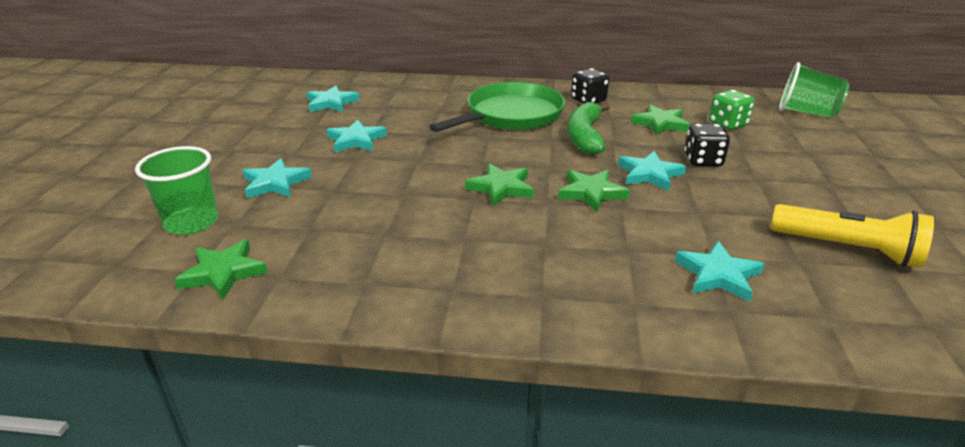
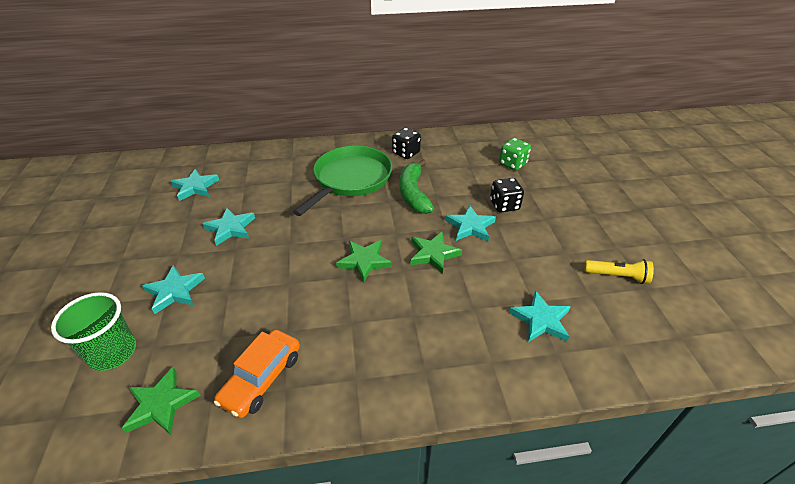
camera: 15 degrees left, 10 degrees up
green star [631,105,690,135] -> none
yellow flashlight [771,204,934,268] -> yellow flashlight [584,259,654,284], size x0.64
green cup [779,62,849,118] -> none
none -> orange car [214,329,300,418]

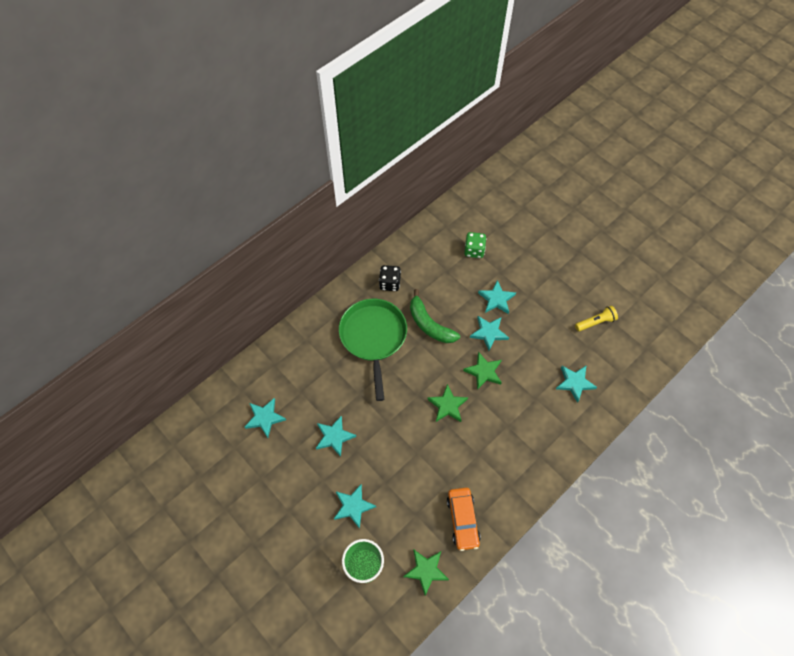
camera: 35 degrees left, 20 degrees up
black dice [490,178,524,213] -> turquoise star [478,280,516,314]

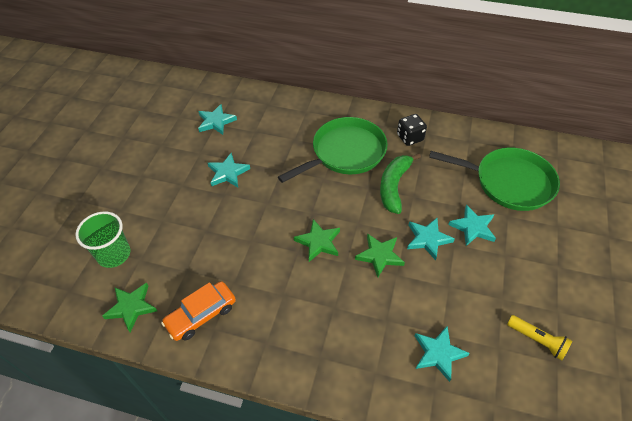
camera: 60 degrees right, 10 degrees down
turquoise star [334,484,376,529] -> none
green dice [464,232,486,258] -> green pan [429,147,560,211]

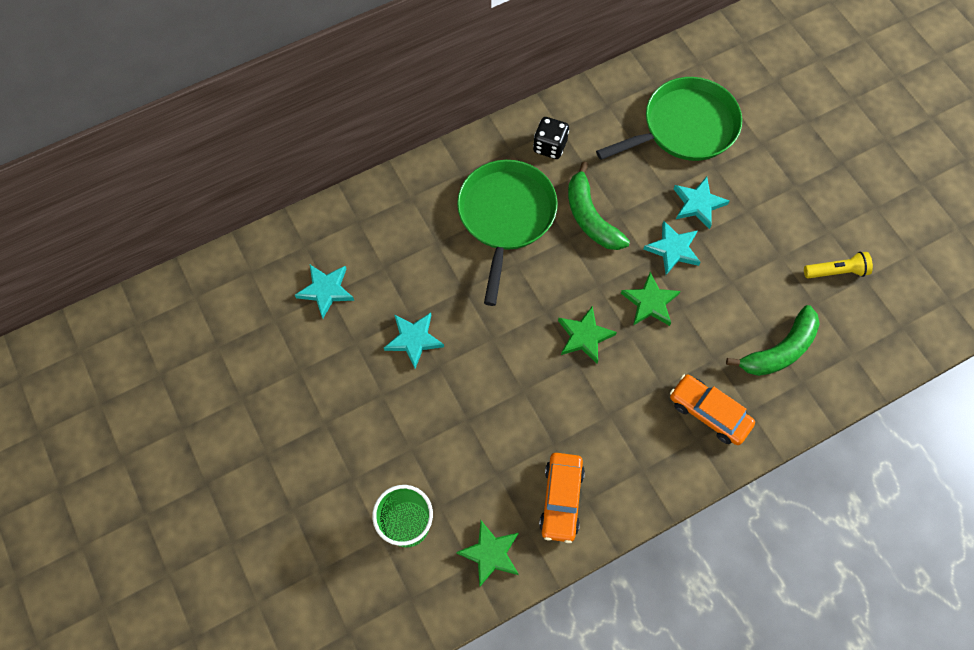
camera: 45 degrees left, 15 degrees up
turquoise star [415,326,470,382] -> green banana [726,305,820,376]
none -> orange car [670,374,755,445]

